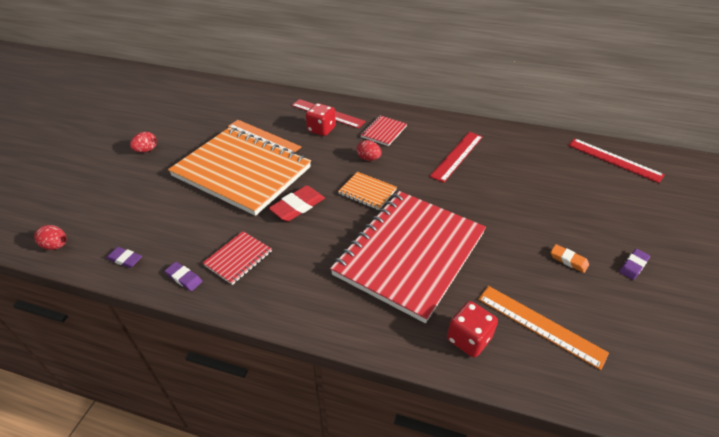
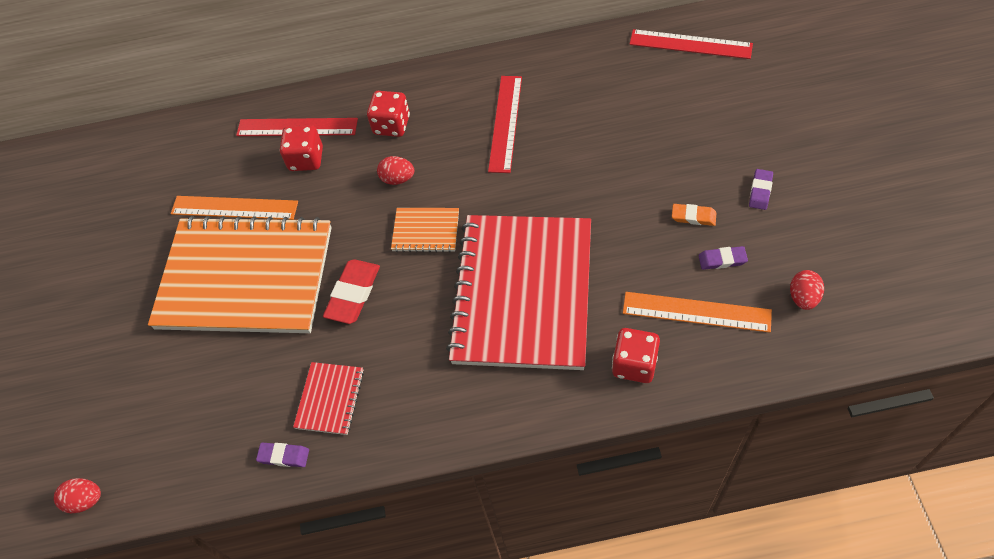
camera: 20 degrees left, 15 degrees up
purple eraser [106,247,142,268] -> purple eraser moved to [698,246,748,270]
red egg [130,132,157,152] -> red egg moved to [790,270,824,310]
red notebook [361,116,407,146] -> red dice [367,91,410,137]

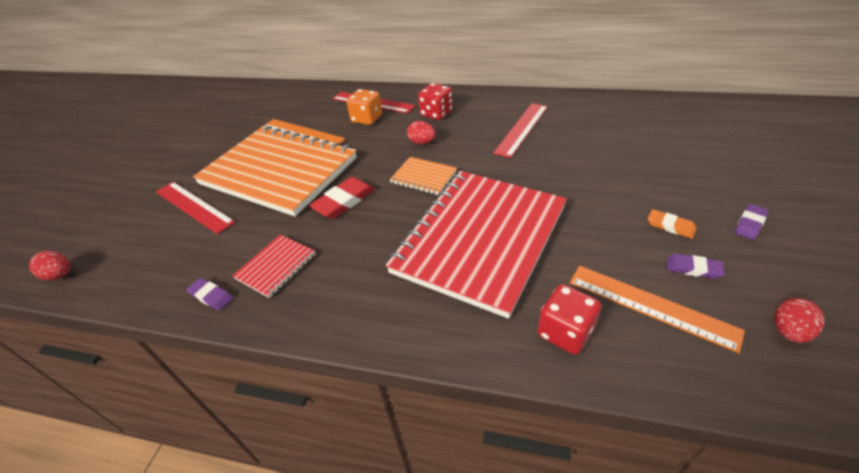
camera: 20 degrees right, 15 degrees down
red dice [280,125,323,171] -> orange dice [346,89,382,125]
red ruler [629,29,753,59] -> red ruler moved to [156,182,235,234]

